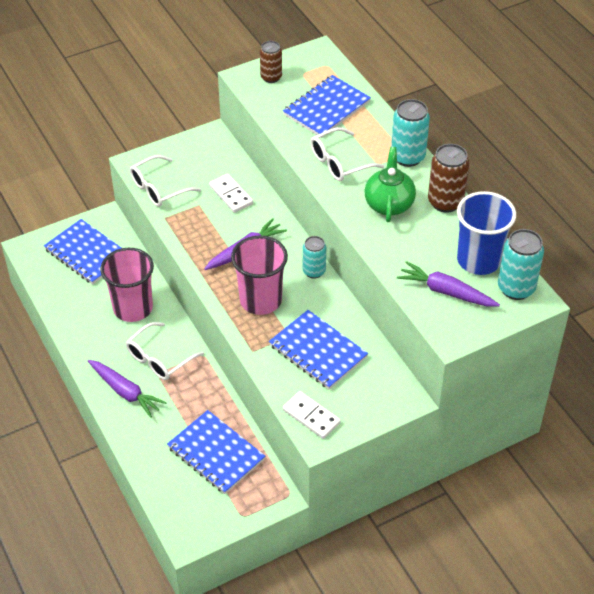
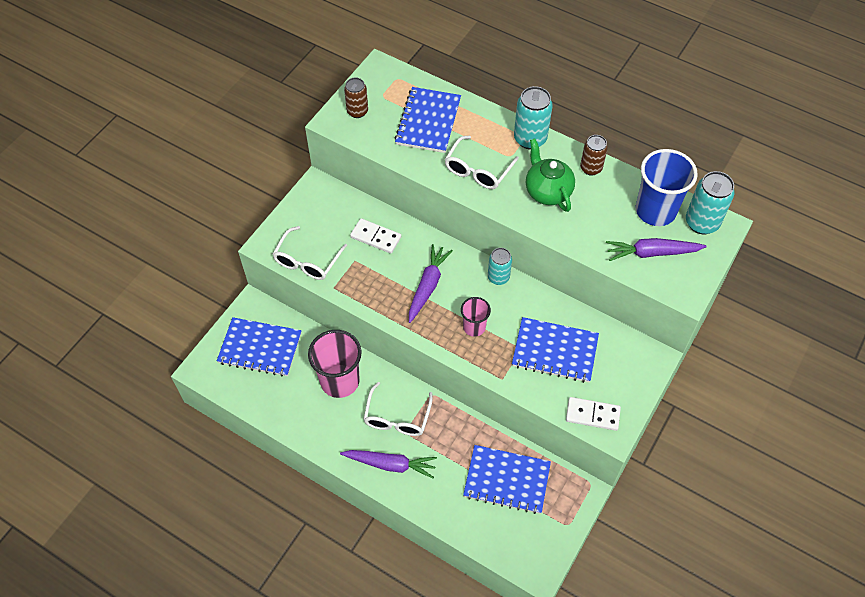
camera: 30 degrees left, 10 degrees up
pink cup [231,235,288,315] -> pink cup [461,297,491,337], size x0.55
brown can [428,144,469,213] -> brown can [580,135,608,176], size x0.66

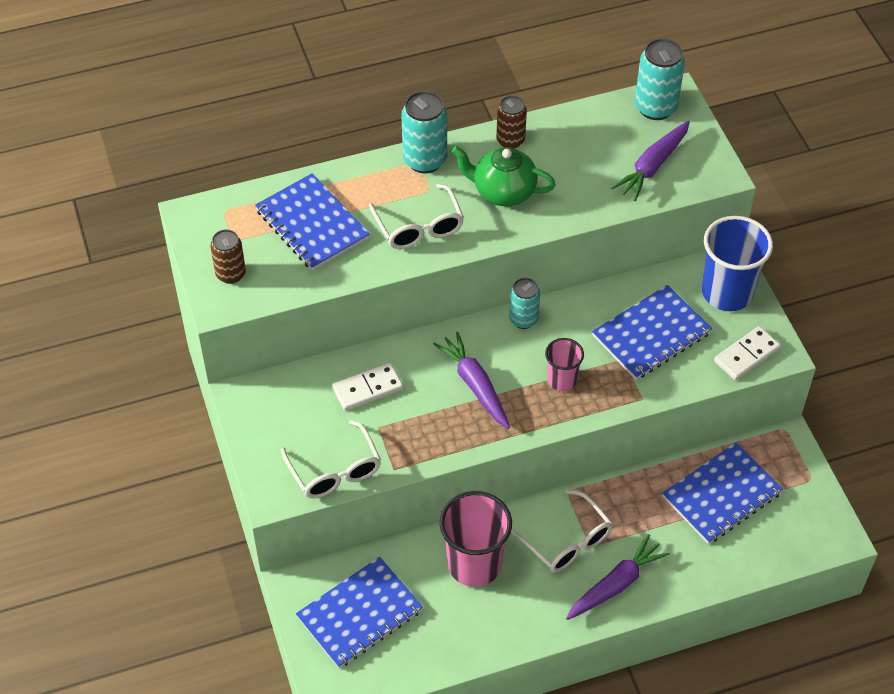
camera: 50 degrees left, 5 degrees down
blue cup [636,149,698,226] -> blue cup moved to [702,216,773,311]

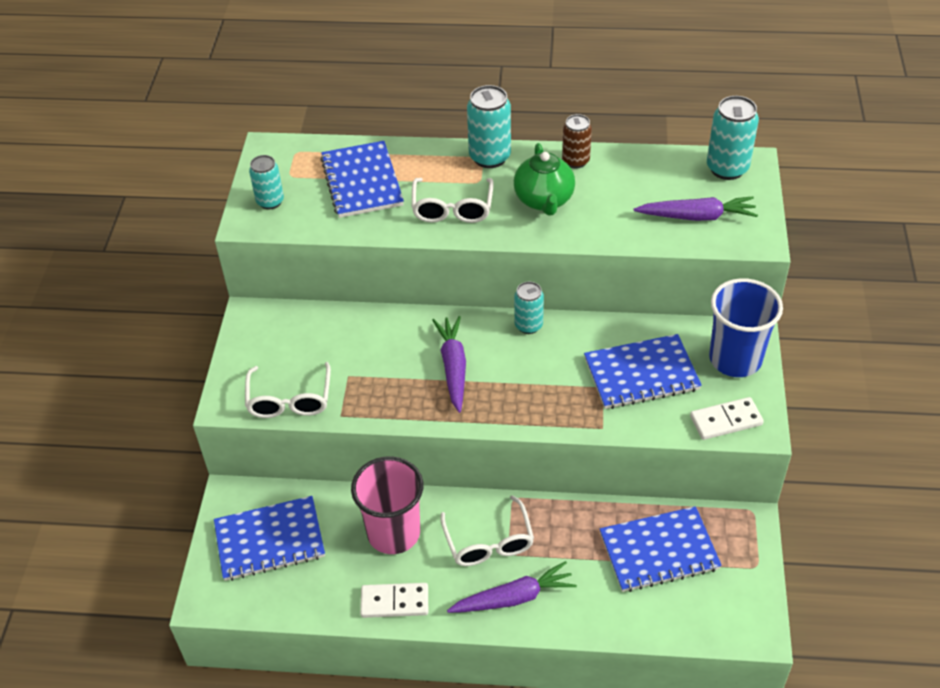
camera: 25 degrees right, 5 degrees down
brown can [210,229,246,284] -> turquoise can [249,155,284,209]
white domino [333,363,403,411] -> white domino moved to [360,583,428,618]
green teapot [452,146,556,206] -> green teapot turned 135 degrees counterclockwise [514,143,575,216]
pink cup [545,338,584,391] -> none
purple carrot [611,121,690,201] -> purple carrot turned 150 degrees counterclockwise [634,197,758,221]

